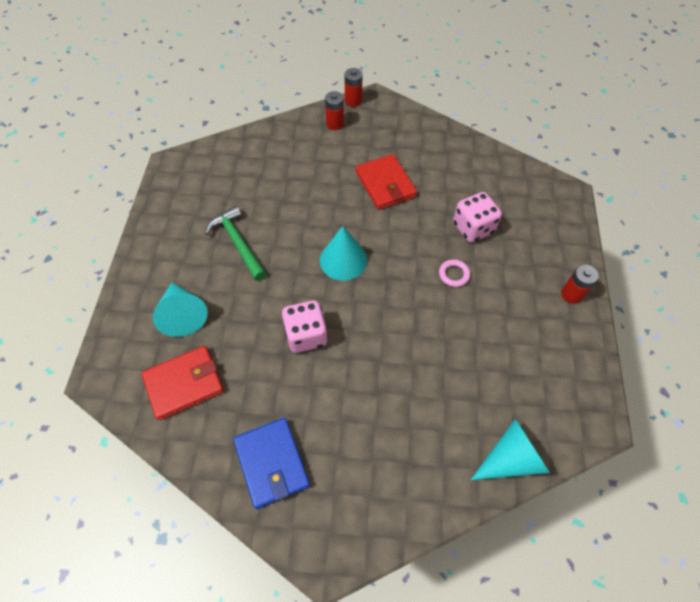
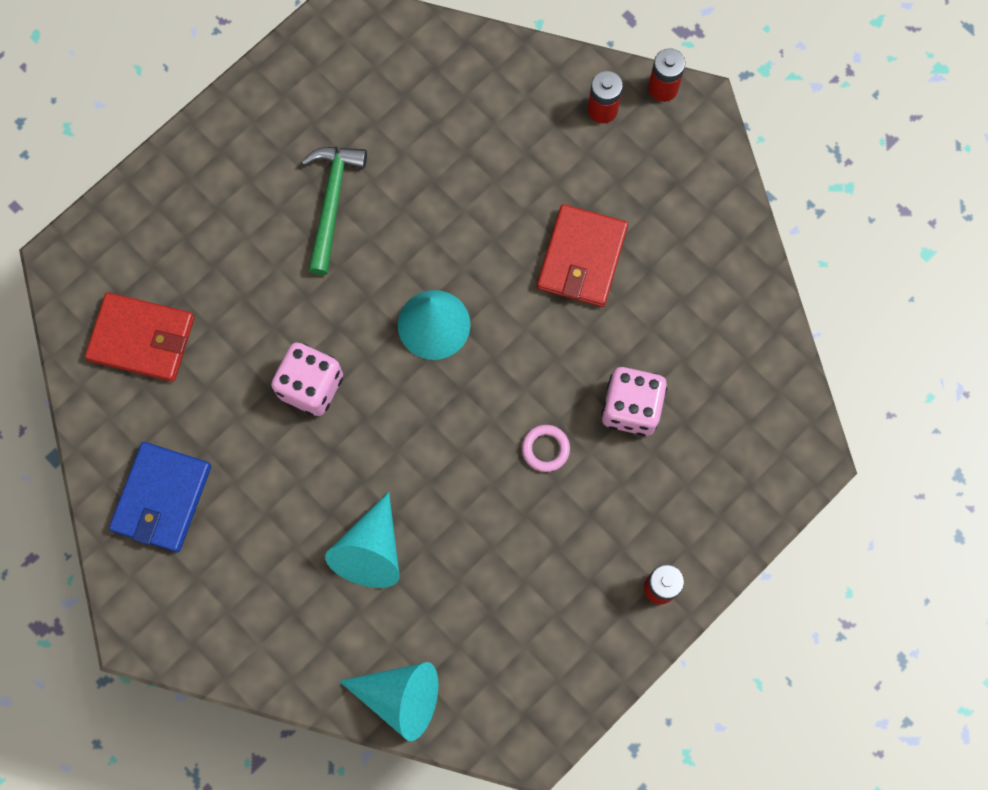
camera: 40 degrees right, 15 degrees up
turquoise cone [153,283,208,337] -> turquoise cone moved to [325,492,400,588]

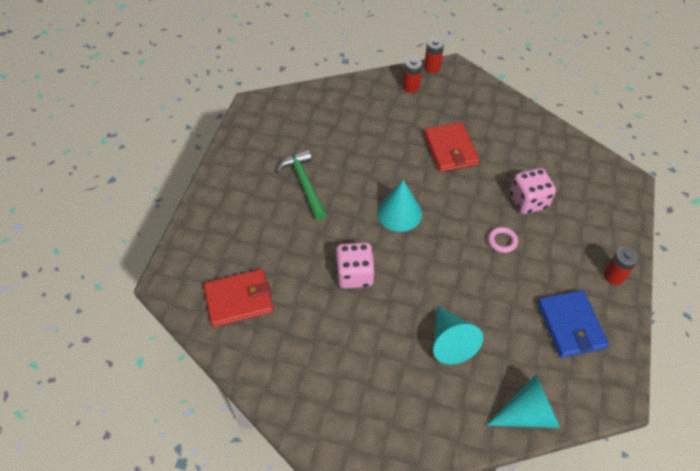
camera: 30 degrees left, 20 degrees down
blue wallet [109,442,211,552] -> blue wallet moved to [537,290,609,358]

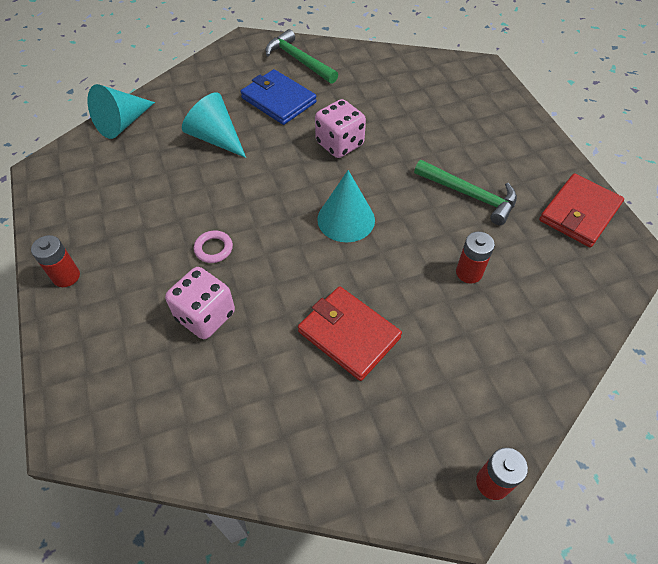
camera: 145 degrees right, 0 degrees up
red wallet [204,269,274,327] -> red wallet moved to [539,173,624,247]
red battery [403,57,423,93] -> red battery moved to [456,232,495,284]
blue wallet [537,290,609,358] -> blue wallet moved to [241,69,317,125]
none -> green hammer [266,29,338,84]

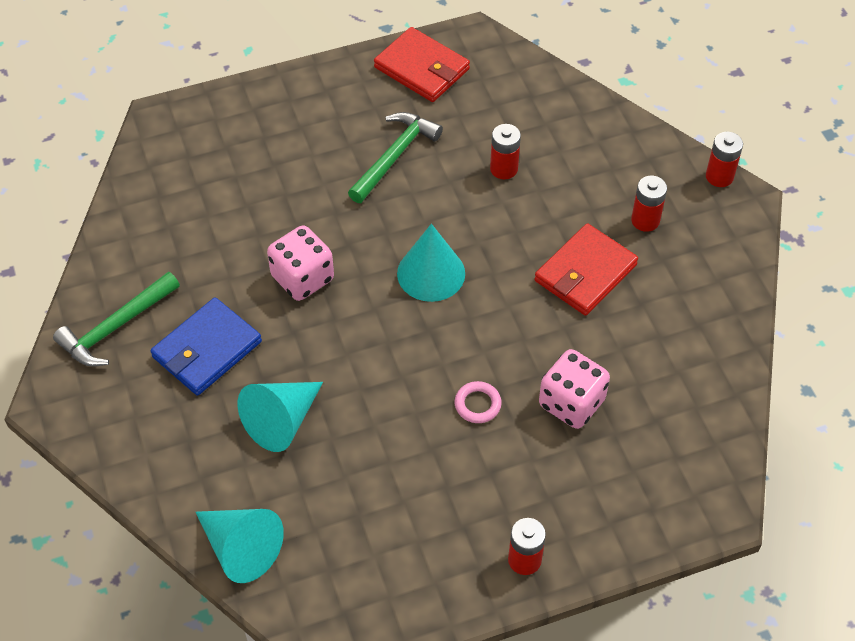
camera: 90 degrees left, 0 degrees up
none -> red battery [631,176,667,232]

